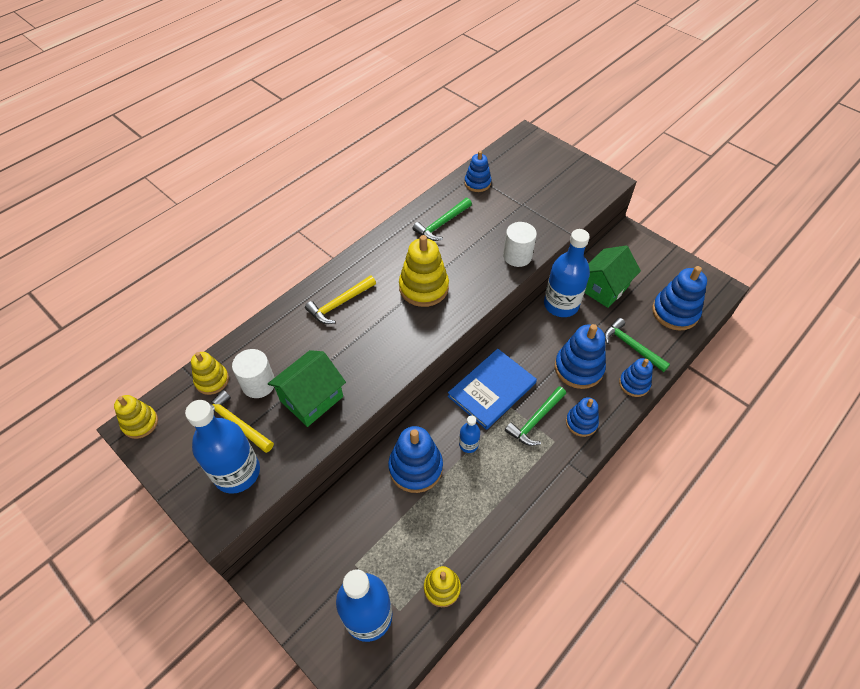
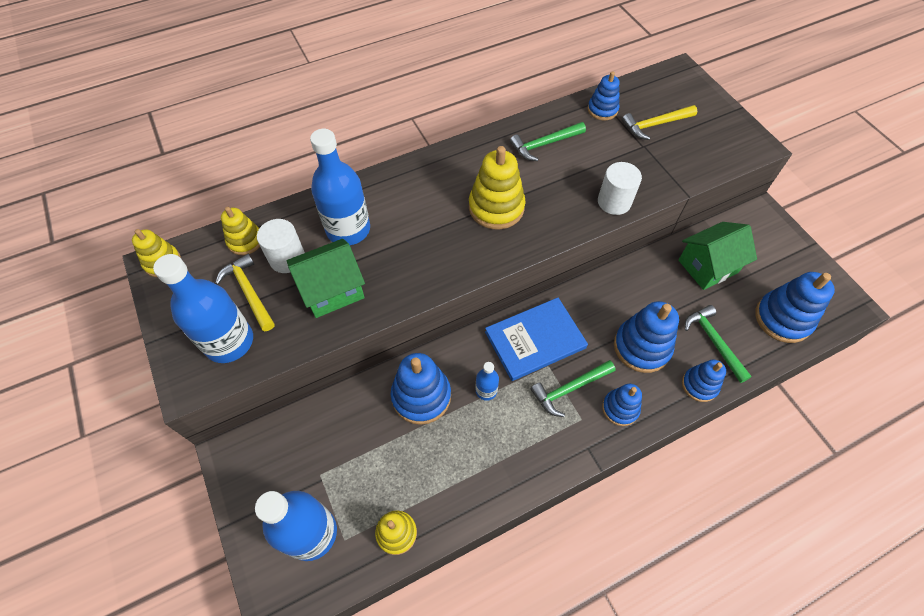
camera: 20 degrees right, 5 degrees up
yellow hammer [305,275,376,324] -> yellow hammer moved to [622,105,697,140]
blue bottle [544,229,590,317] -> blue bottle moved to [310,129,370,245]

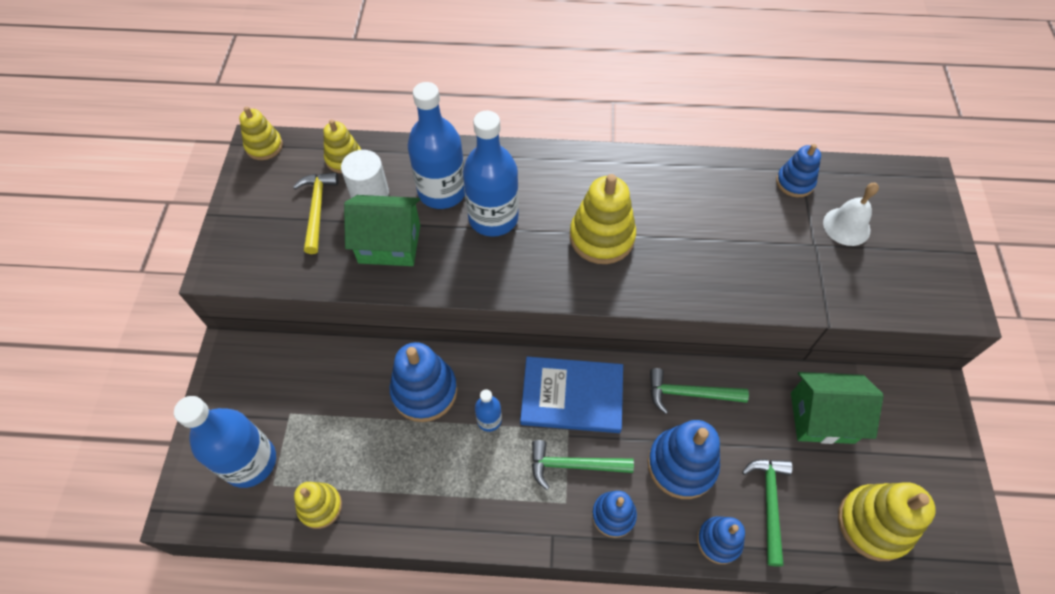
camera: 30 degrees right, 0 degrees up
blue bottle [153,254,253,363] -> blue bottle moved to [463,111,519,237]
green hammer [510,122,586,161] -> green hammer moved to [650,368,749,414]
white cylinder [598,162,642,215] -> none
yellow hammer [622,105,697,140] -> white bell [823,183,879,246]
blue stacking toy [755,272,835,343] -> yellow stacking toy [838,482,936,561]

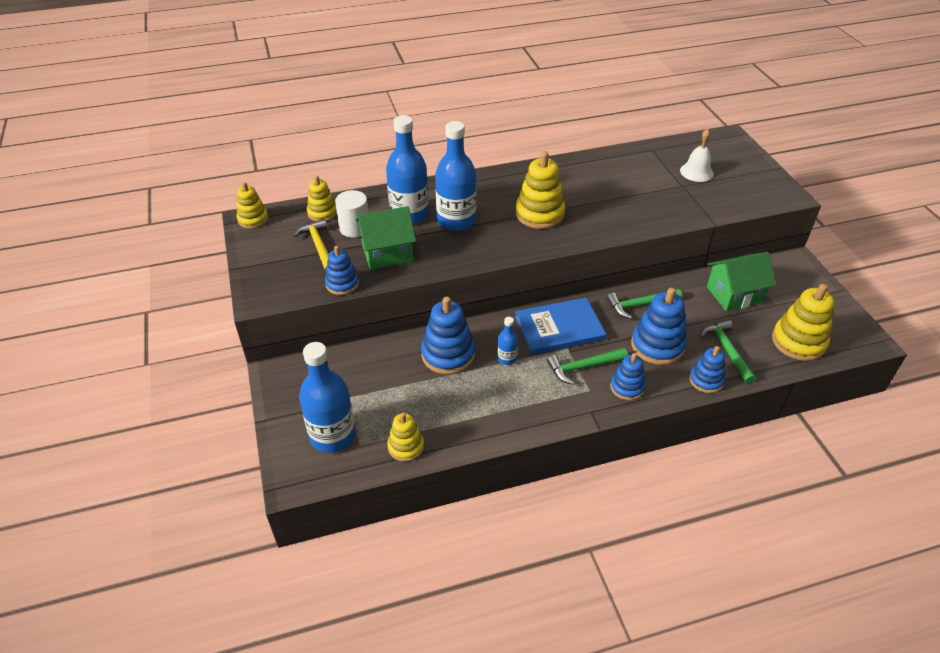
camera: 20 degrees left, 15 degrees down
blue stacking toy [776,144,821,197] -> blue stacking toy moved to [325,246,359,295]

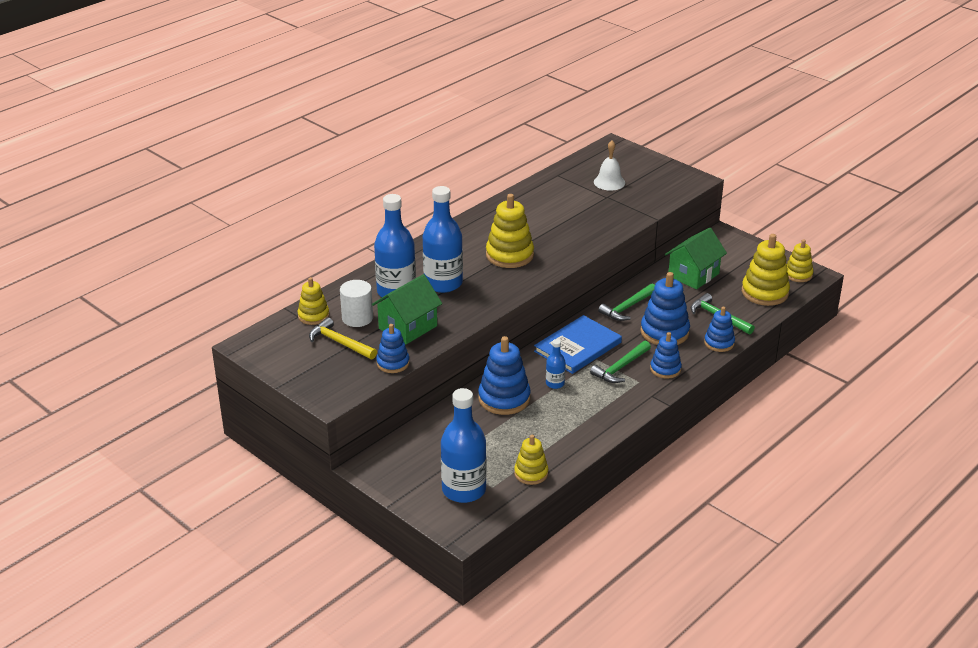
camera: 30 degrees left, 10 degrees down
yellow stacking toy [237,182,269,229] -> yellow stacking toy moved to [787,240,813,282]

